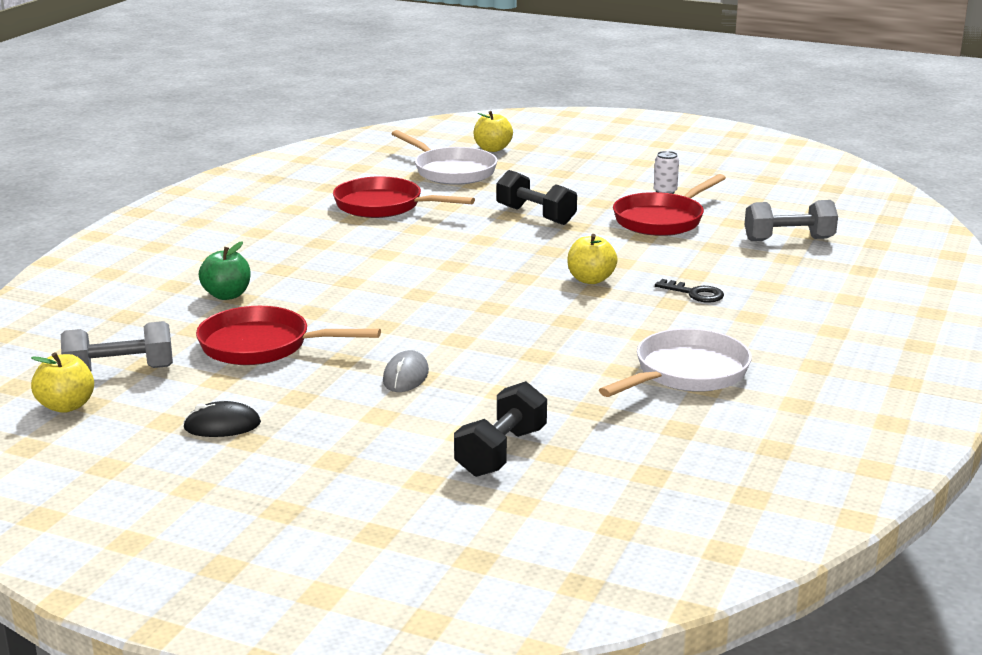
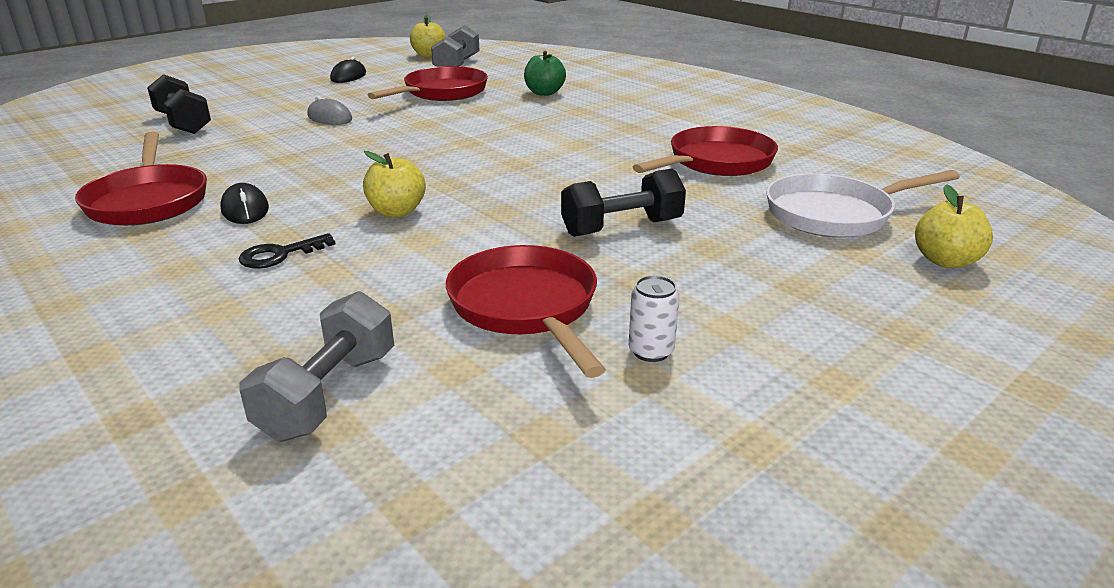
camera: 115 degrees right, 5 degrees up
white pan [599,328,752,397] -> red pan [75,131,207,226]
none -> black mouse [221,183,269,224]

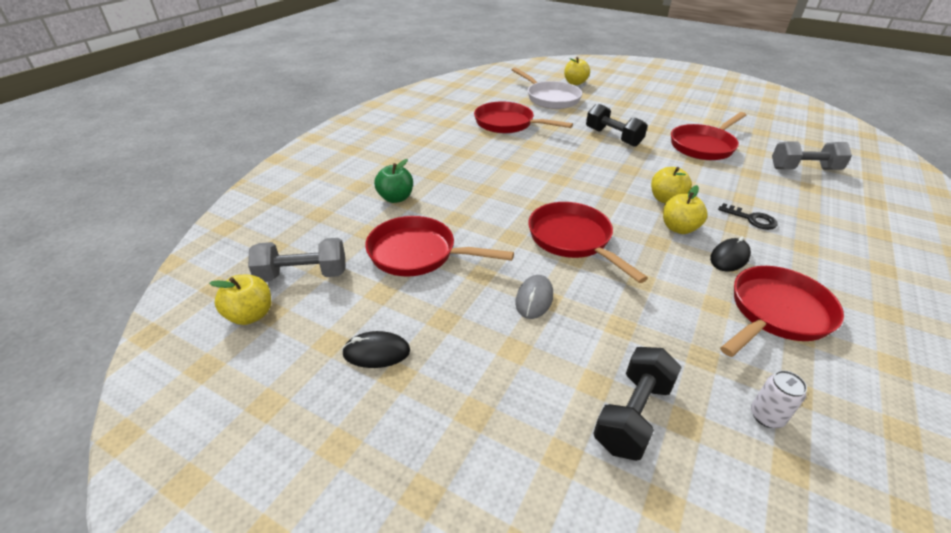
camera: 110 degrees left, 10 degrees up
white can [629,275,679,362] -> white can moved to [751,370,807,428]
none -> red pan [528,202,648,283]
none -> yellow apple [663,185,708,234]

